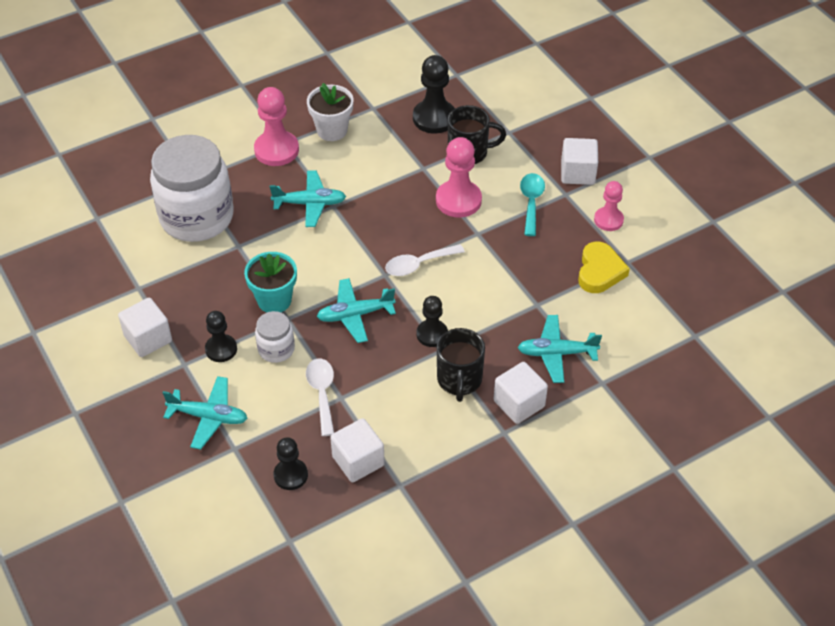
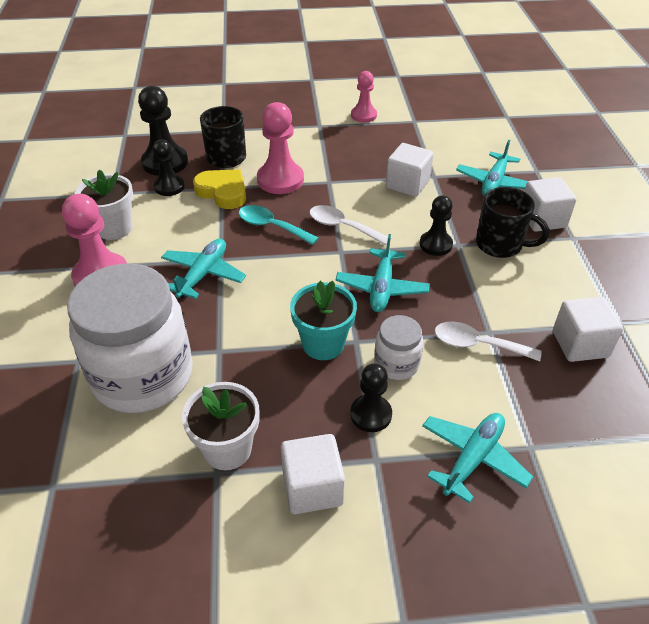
camera: 65 degrees left, 5 degrees down
black pawn [273,437,308,490] -> black pawn moved to [153,139,185,196]
white spoon [385,244,465,276] -> white spoon turned 120 degrees clockwise [309,205,391,246]
turquoise spoon [520,173,545,236] -> turquoise spoon moved to [239,205,318,245]
white cube [561,138,598,185] -> white cube moved to [386,143,433,197]
yellow heart [578,242,630,293] -> yellow heart moved to [193,169,246,209]
none -> white flower pot [182,382,260,470]

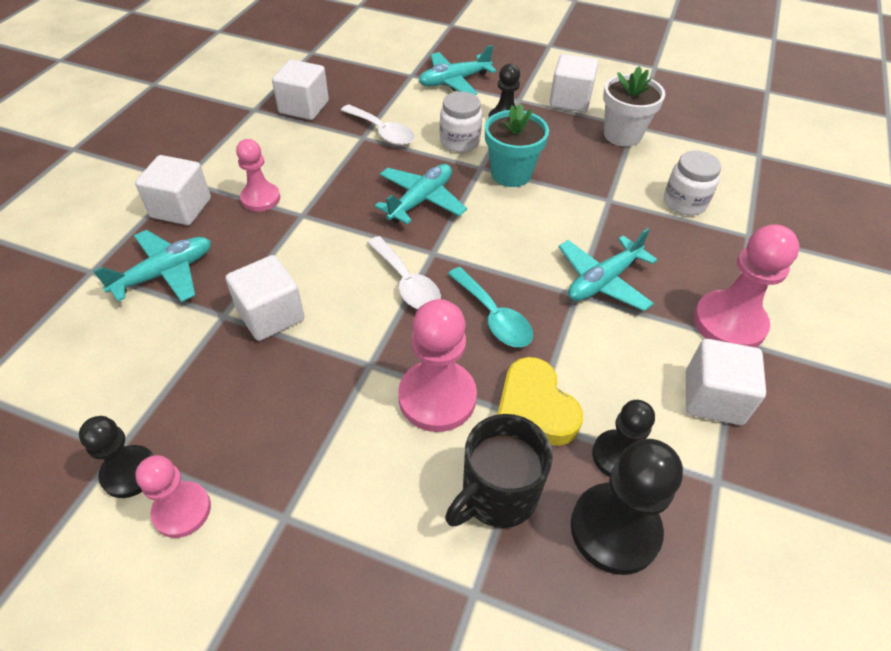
camera: 155 degrees left, 5 degrees up
white jar [67,263,193,413] -> white jar [664,151,721,215], size x0.46
white flower pot [75,170,133,240] -> white cube [686,339,766,425]
black pawn [420,195,453,256] -> black pawn moved to [79,416,154,498]
black mug [476,187,549,258] -> pink pawn [236,139,280,212]

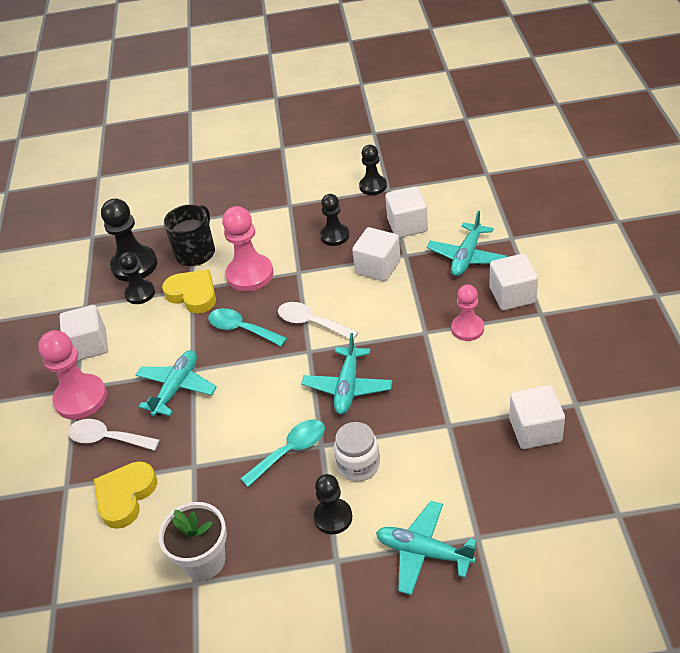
camera: 160 degrees right, 5 degrees down
pink pawn [135,455,211,538] -> none
white spoon [341,105,415,146] -> white spoon moved to [68,419,160,451]
turquoise plane [419,45,497,95] -> turquoise plane turned 105 degrees counterclockwise [376,501,477,595]
turquoise flower pot [485,104,549,187] -> turquoise spoon [240,419,325,487]
white cube [549,54,598,112] -> white cube moved to [385,186,428,238]
white jar [664,151,721,215] -> yellow heart [94,461,157,529]
none -> black pawn [320,194,349,246]

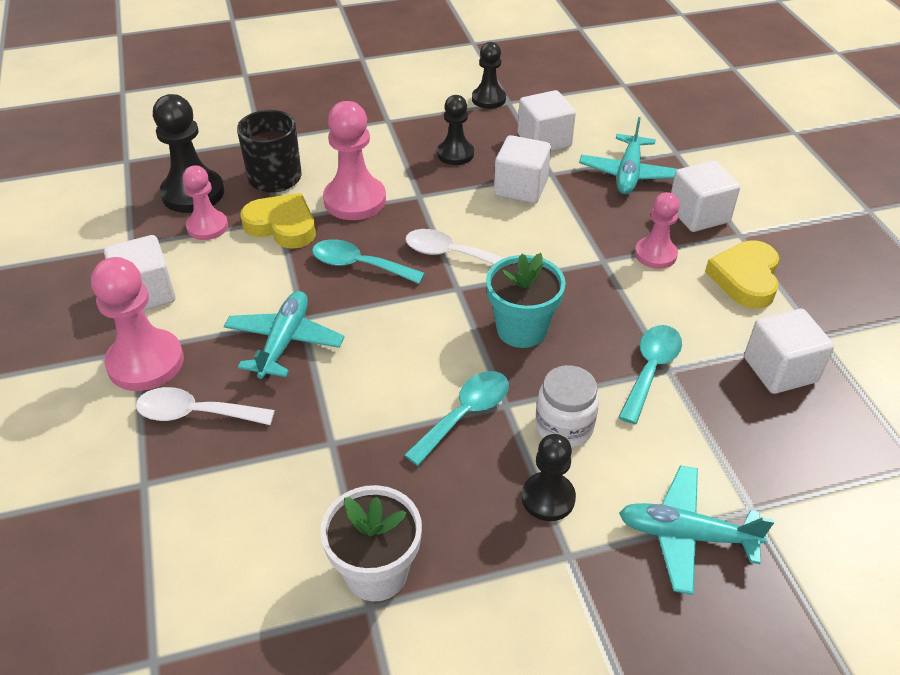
camera: 15 degrees left, 0 degrees up
yellow heart [94,461,157,529] -> yellow heart moved to [705,240,779,309]
black pawn [119,252,155,304] -> pink pawn [183,165,228,240]
turquoise plane [302,333,392,414] -> turquoise flower pot [486,253,566,348]
none -> turquoise spoon [618,325,682,424]

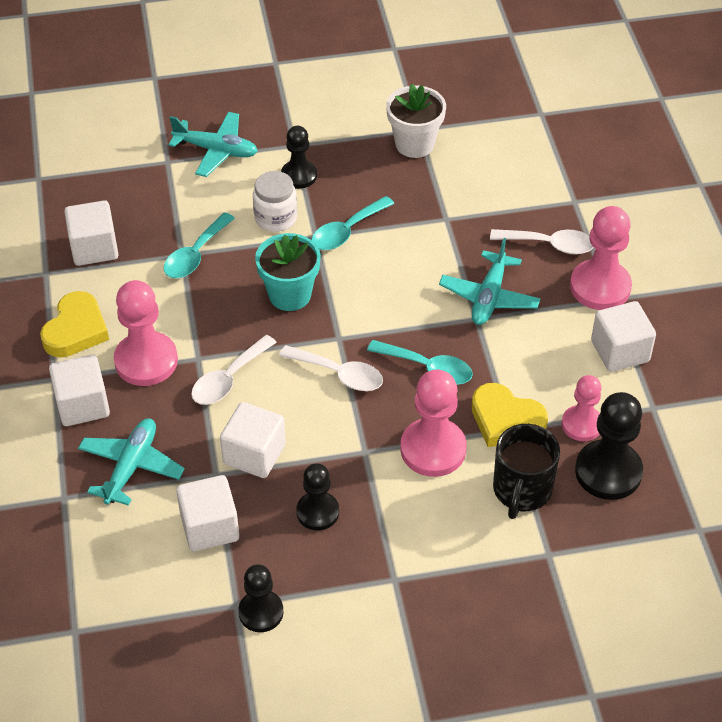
camera: 175 degrees left, 5 degrees up
pink pawn [635,192,680,269] -> pink pawn [114,280,178,386], size x1.59
none -> white spoon [191,335,277,405]

